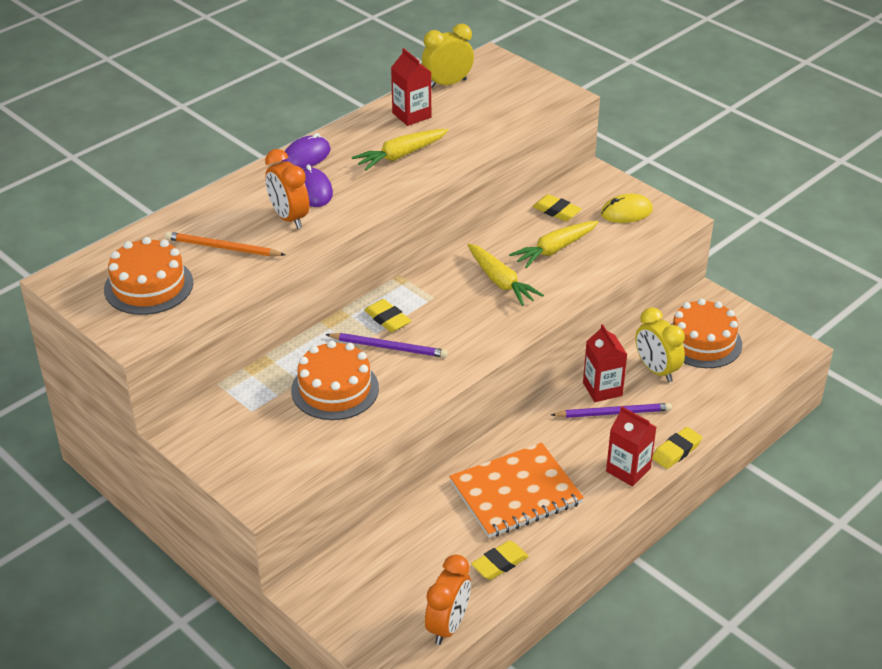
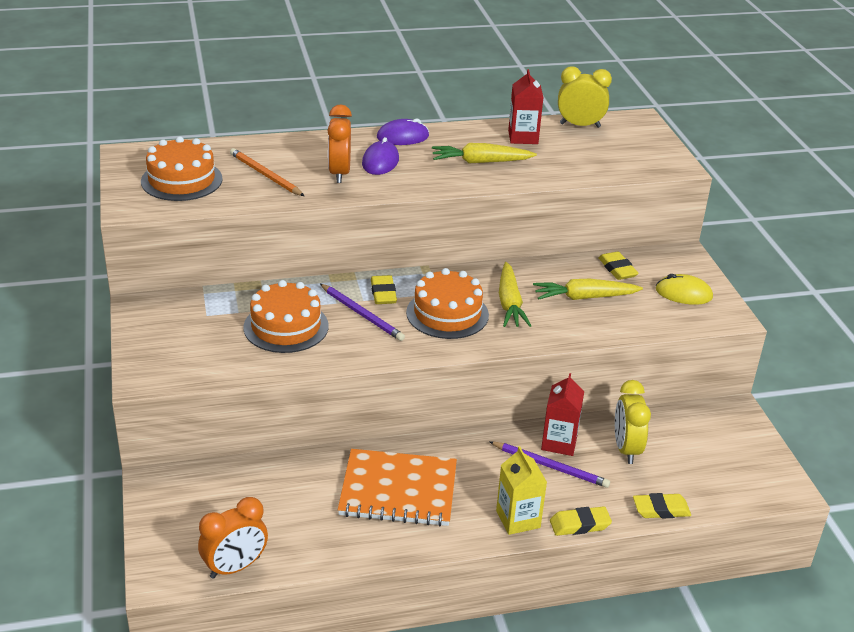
camera: 30 degrees right, 5 degrees down
yellow eraser [471,541,529,580] -> yellow eraser moved to [633,493,691,519]
red carton [606,407,656,487] -> yellow carton [496,446,547,535]
orange cake [671,298,742,368] -> orange cake moved to [406,268,489,339]

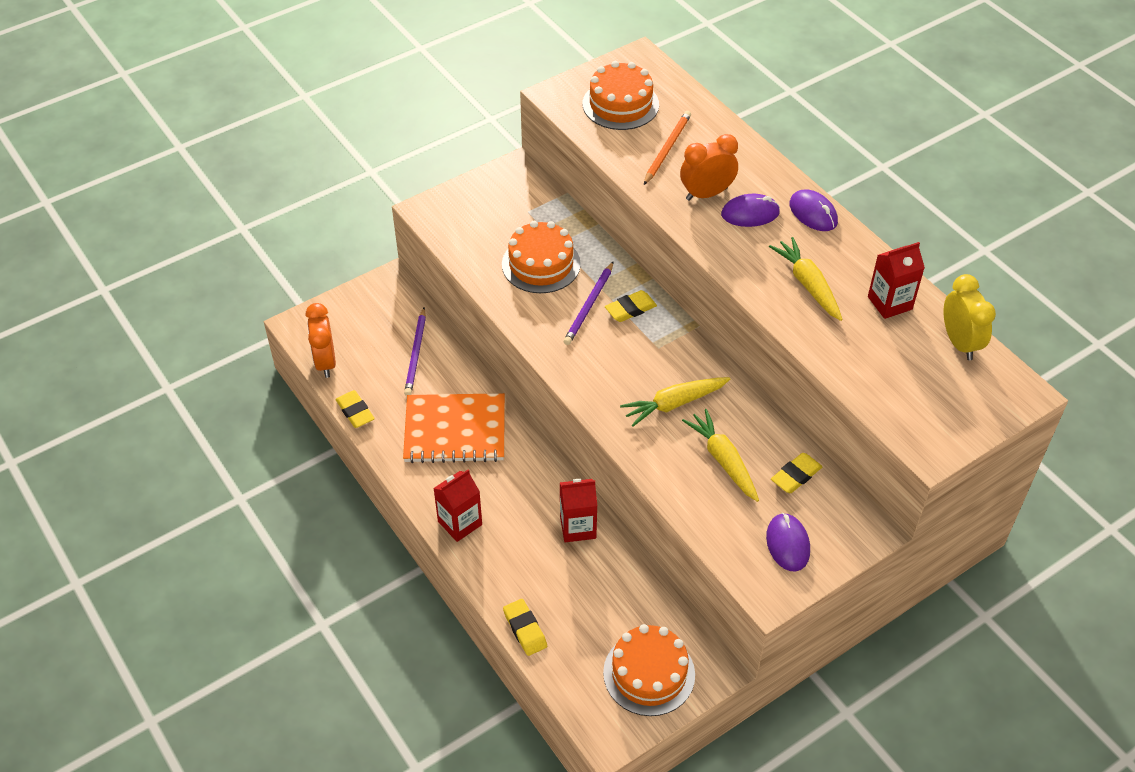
camera: 70 degrees right, 15 degrees up
orange clock [198,497,268,579] -> orange clock turned 45 degrees clockwise [306,303,336,378]
orange notebook [338,449,457,526] -> orange notebook turned 75 degrees counterclockwise [403,393,505,463]
orange cake [406,268,489,339] -> orange cake moved to [603,624,695,716]
purple pencil [490,442,610,488] -> purple pencil moved to [404,307,426,396]
yellow carton [496,446,547,535] -> red carton [433,470,482,542]
yellow eraser [550,506,612,536] -> yellow eraser moved to [336,390,375,428]
yellow clock [615,380,651,464] -> none
yellow mouse [656,274,713,305] -> purple mouse [766,513,810,572]

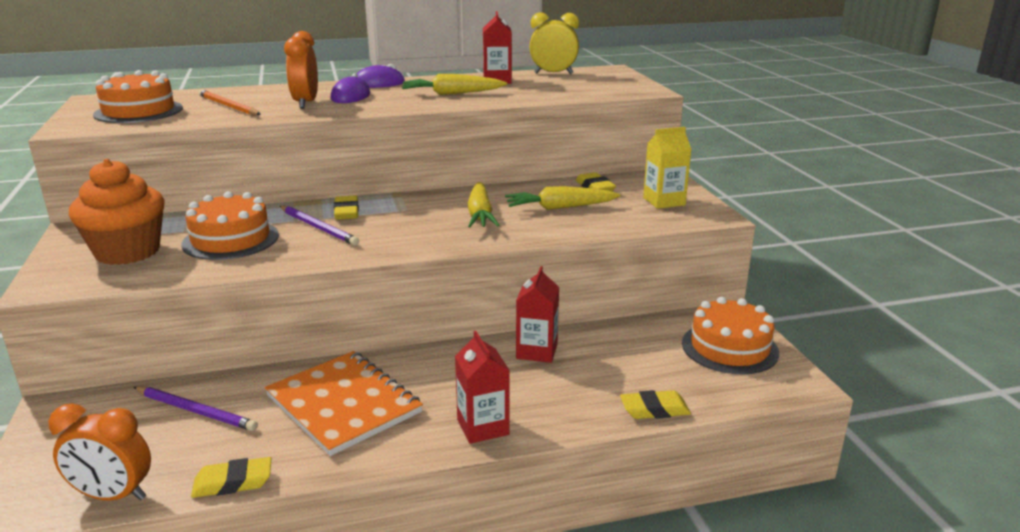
camera: 70 degrees left, 25 degrees down
orange notebook [403,393,505,463] -> orange notebook turned 60 degrees counterclockwise [265,351,423,456]
purple mouse [766,513,810,572] -> yellow carton [643,127,691,209]
none -> orange cupcake [69,159,164,265]

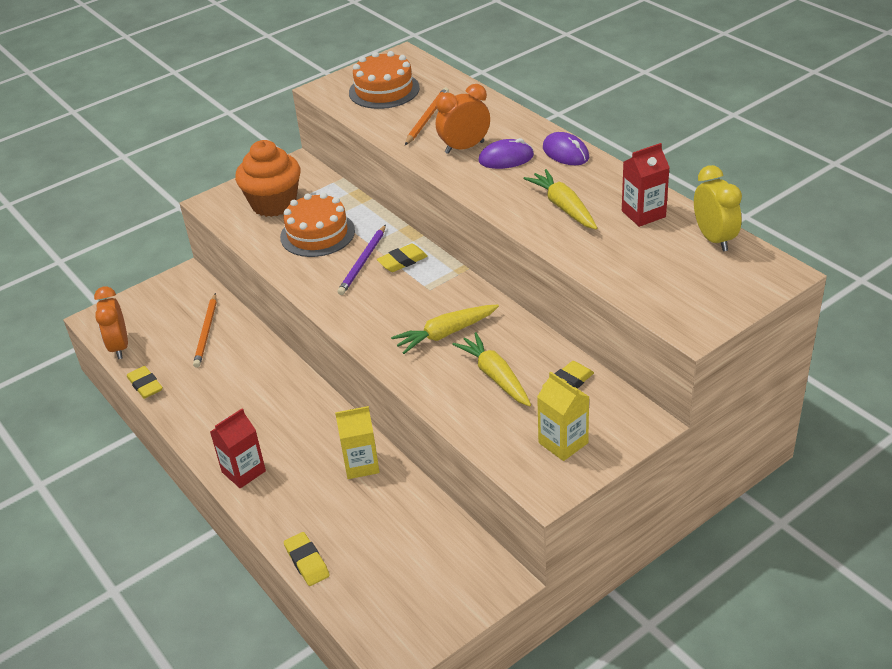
camera: 70 degrees right, 15 degrees up
purple pencil [133,387,258,431] -> orange pencil [193,293,217,368]
orange notebook [265,351,423,456] -> none
red carton [516,266,559,363] -> yellow carton [335,406,380,479]
orange cake [682,297,779,375] -> none

